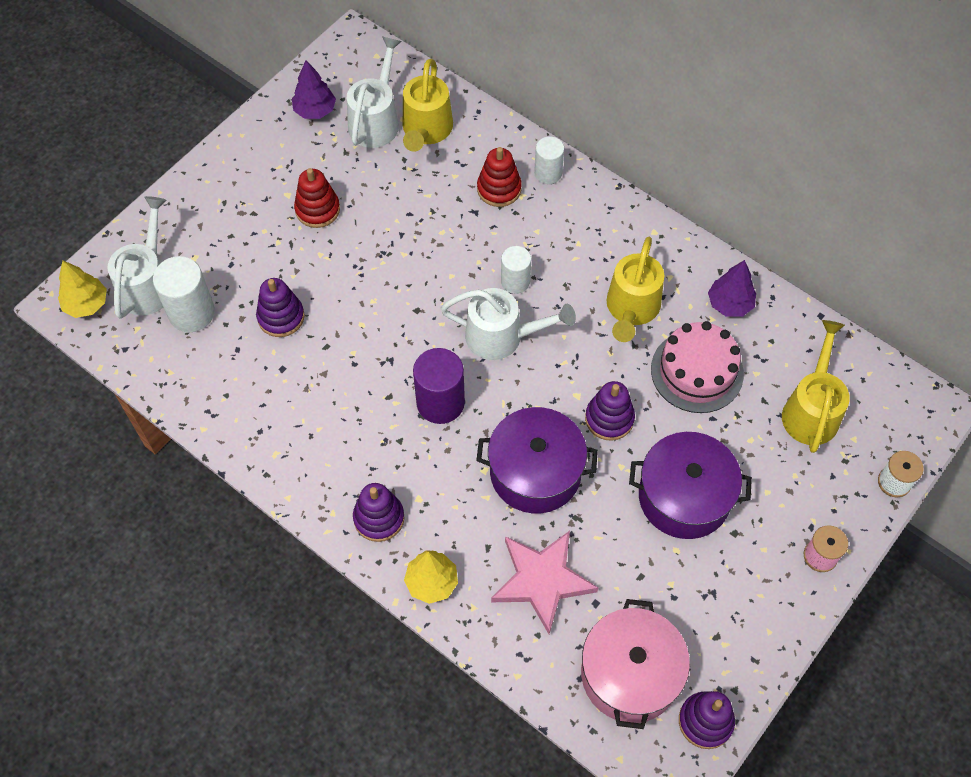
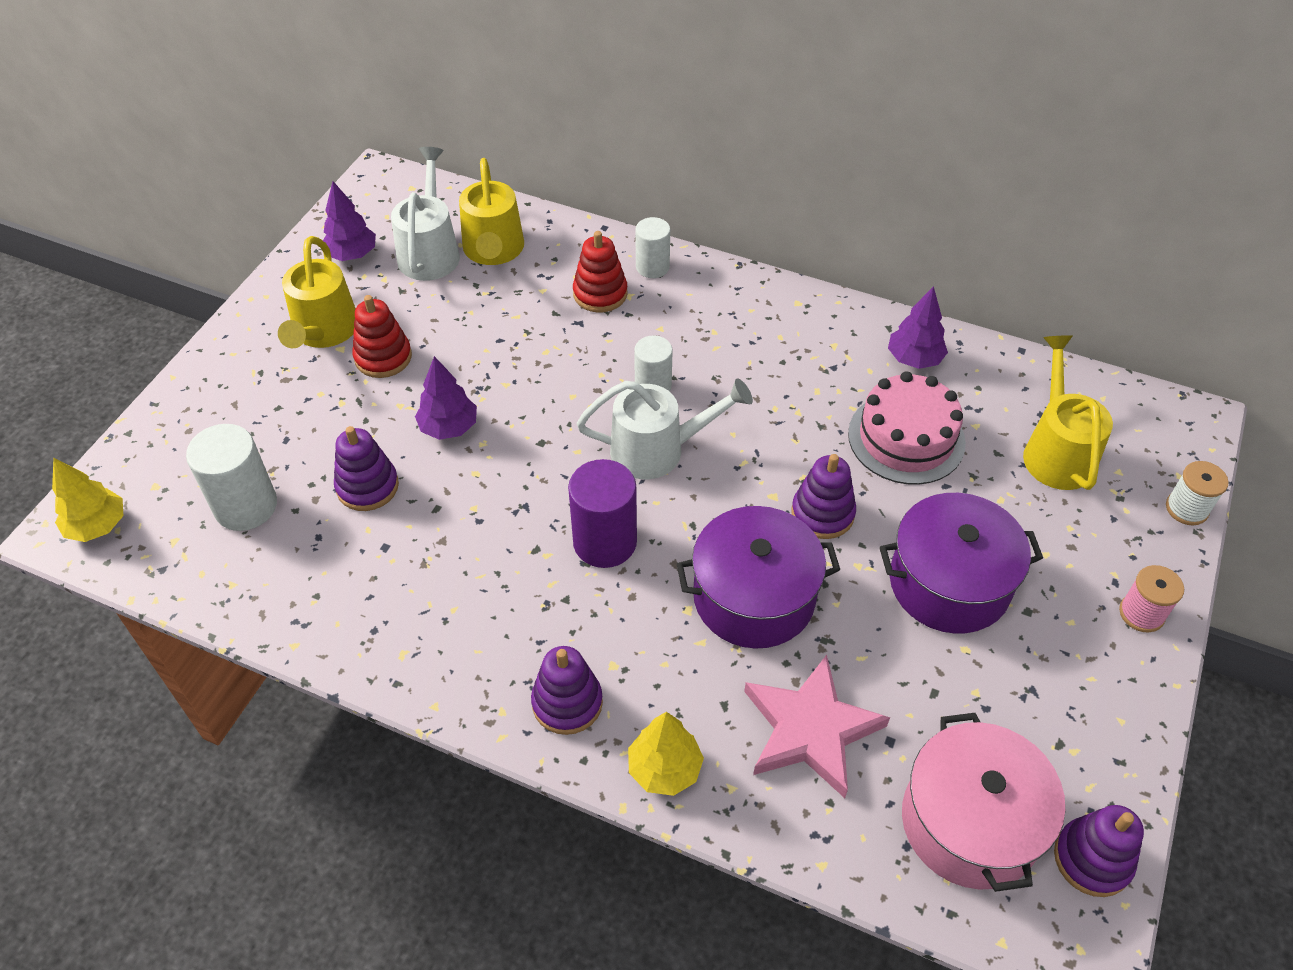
camera: 15 degrees left, 10 degrees down
white watering can [108,196,166,319] -> none
yellow watering can [606,237,664,342] -> yellow watering can moved to [278,236,356,349]
none -> purple tree [415,356,477,440]

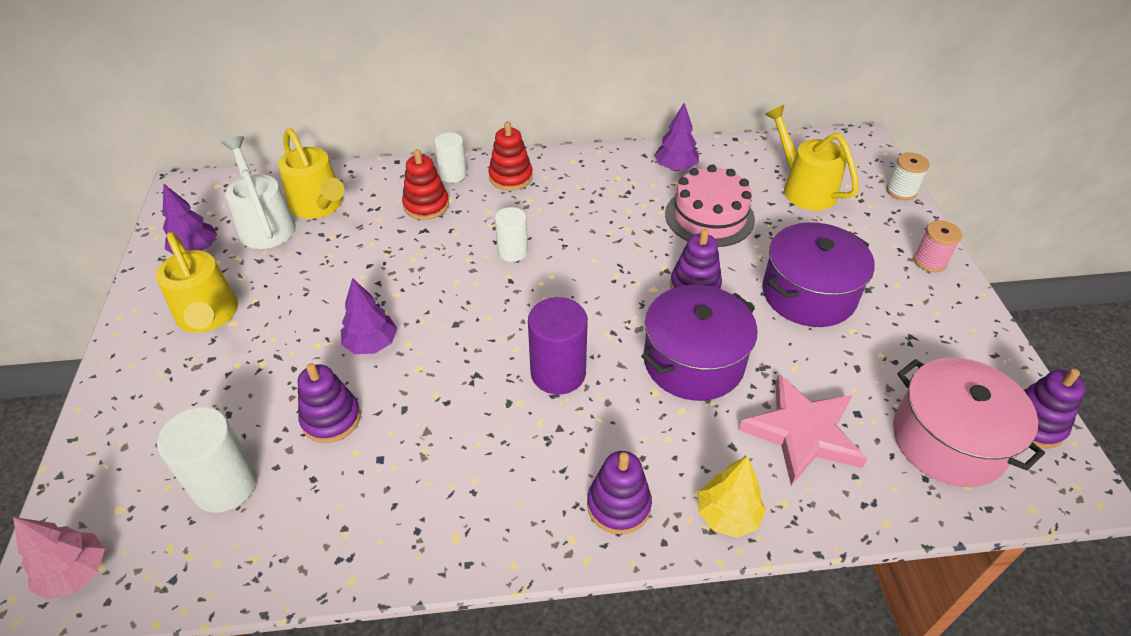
camera: 30 degrees left, 5 degrees down
yellow tree [52,458,123,542] -> pink tree [13,517,105,600]
red stacking toy [352,295,412,378] -> red stacking toy moved to [488,122,533,191]
white watering can [577,378,753,479] -> none

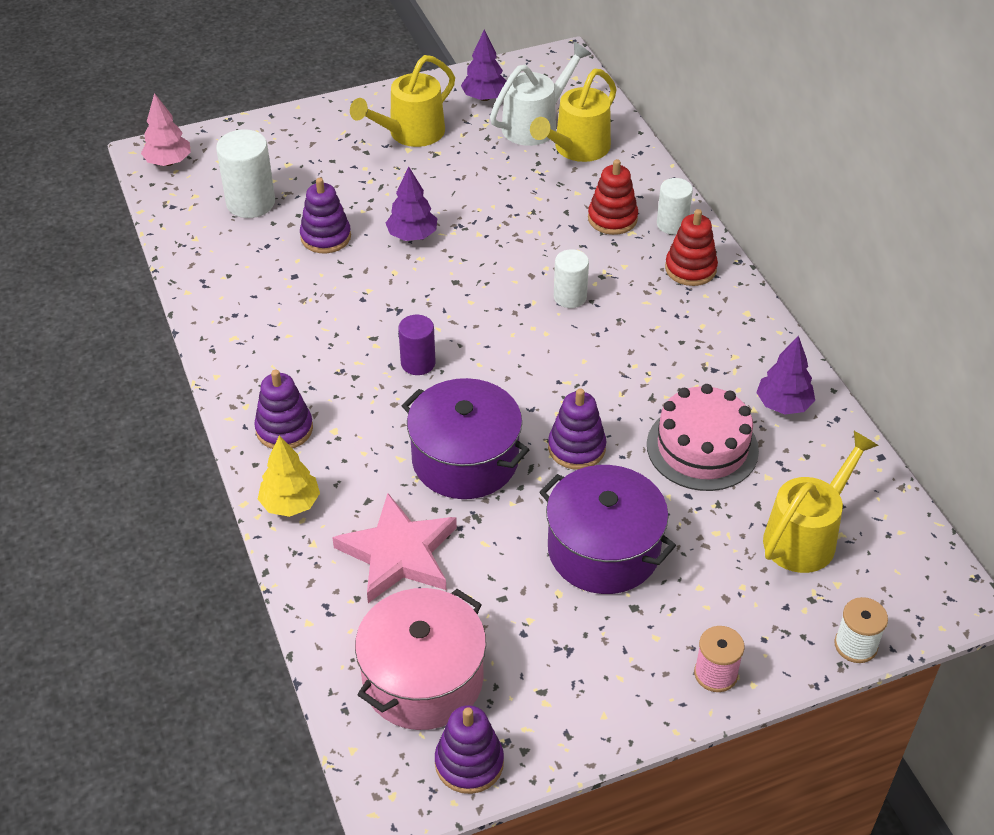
camera: 75 degrees right, 0 degrees up
purple cylinder [528,297,588,395] -> purple cylinder [398,315,436,375], size x0.64

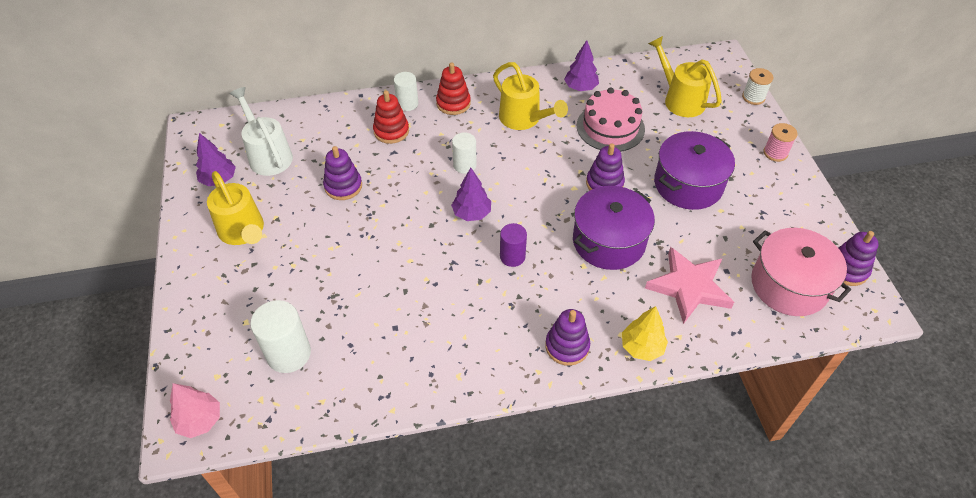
camera: 80 degrees left, 5 degrees up
purple stacking toy [300,178,351,253] -> purple stacking toy moved to [323,146,362,200]
purple tree [386,166,437,241] -> purple tree moved to [451,168,491,221]
yellow watering can [530,69,617,162] -> yellow watering can moved to [493,62,568,130]

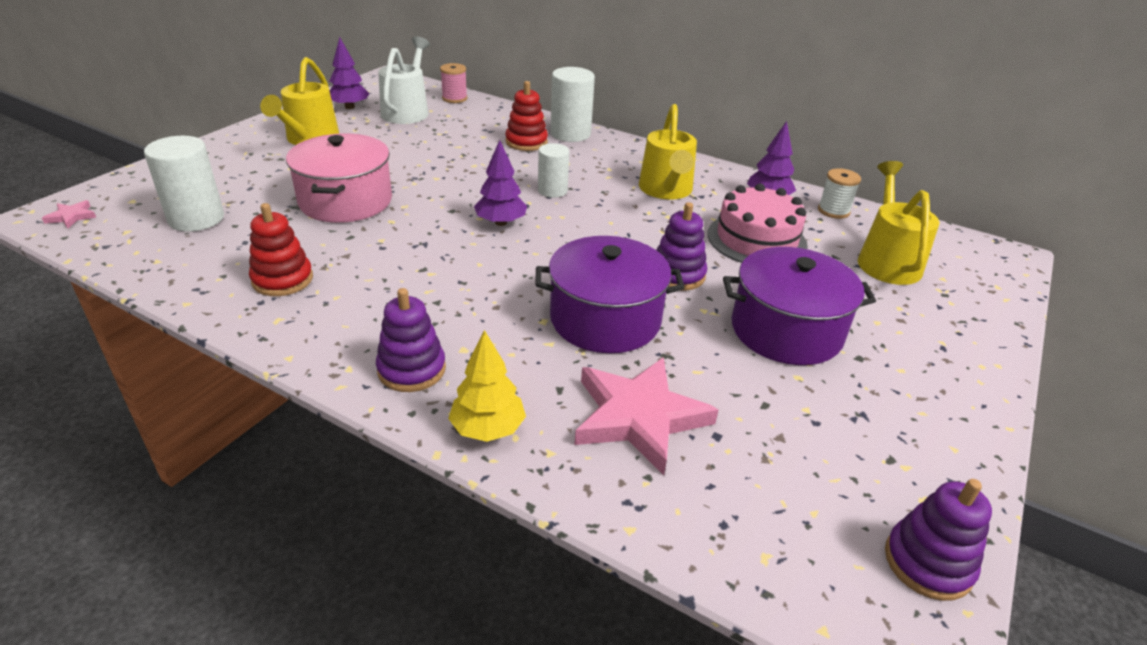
camera: 40 degrees right, 15 degrees down
pink tree [170,383,220,438] -> pink star [42,200,96,228]
purple stacking toy [323,146,362,200] -> none
white cylinder [394,72,418,111] -> white cylinder [550,67,595,142], size x1.57
red stacking toy [436,63,471,115] -> red stacking toy moved to [249,203,313,296]
purple cylinder [500,223,527,267] -> none
white spool [742,68,773,105] -> white spool moved to [818,168,861,219]
pink pot [751,228,851,316] -> pink pot moved to [286,134,392,223]
pink spool [764,123,798,162] -> pink spool moved to [440,63,467,103]

